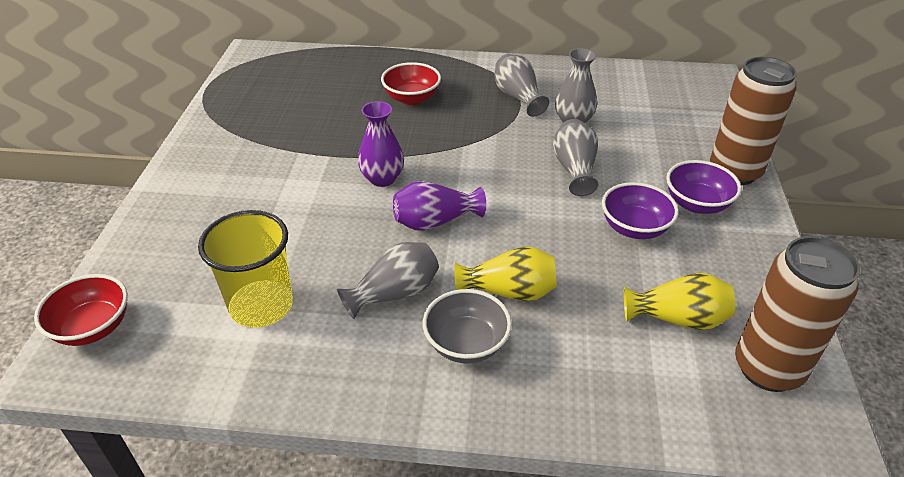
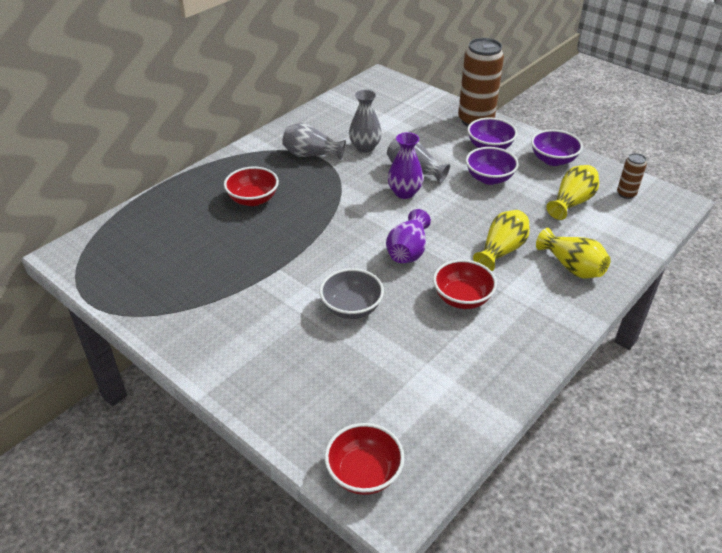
camera: 55 degrees left, 0 degrees up
yellow cup [198,210,293,328] -> none
grey vase [337,242,439,319] -> red bowl [433,260,497,309]
purple vase [358,101,404,187] -> purple vase moved to [388,132,423,199]
grey bowl [423,289,512,364] -> grey bowl moved to [319,268,384,319]
brown can [735,236,860,392] -> brown can [617,153,647,199], size x0.47
none -> purple bowl [531,129,583,166]
none -> yellow vase [536,228,611,278]

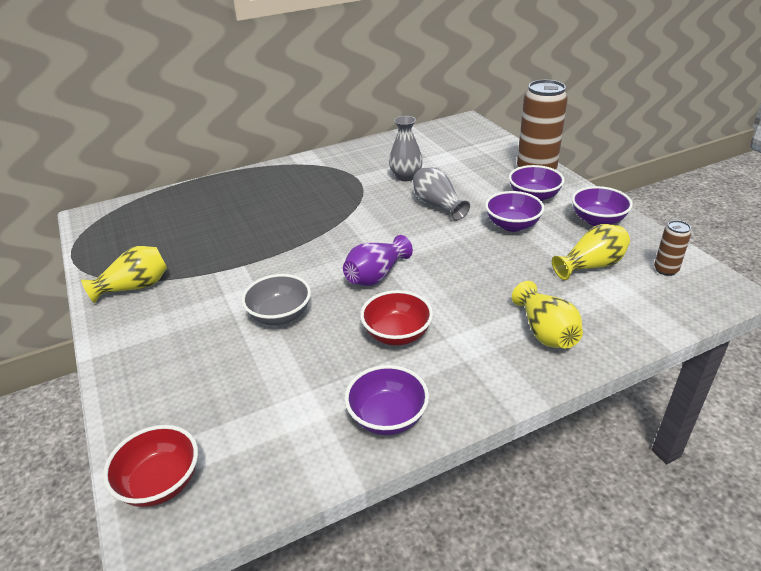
camera: 25 degrees right, 5 degrees down
red bowl [224,167,279,206] -> none
grey vase [282,123,346,160] -> none
purple vase [388,132,423,199] -> none
yellow vase [473,210,530,271] -> yellow vase moved to [81,246,167,303]
none -> purple bowl [345,365,429,435]

